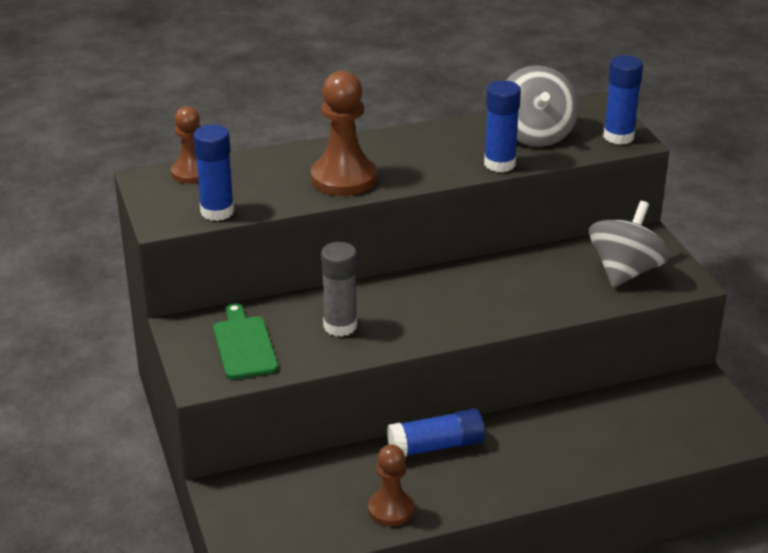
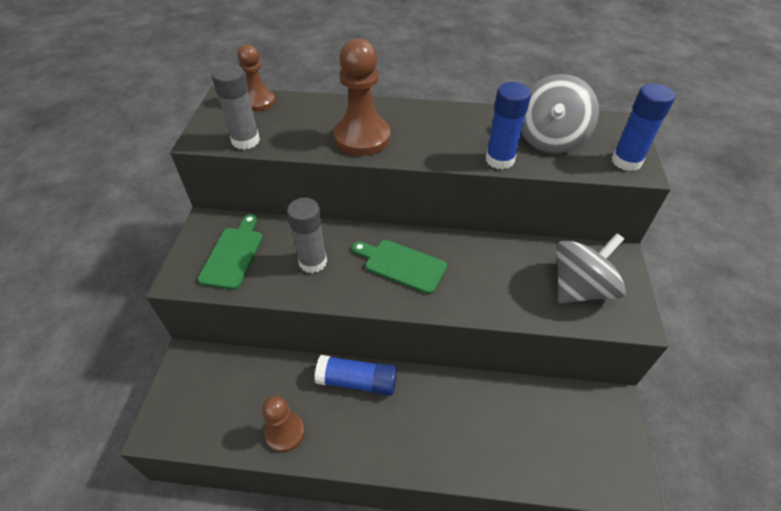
camera: 25 degrees right, 15 degrees up
blue glue stick [193,125,234,221] -> grey glue stick [211,64,260,150]
none -> green cutting board [352,240,447,294]

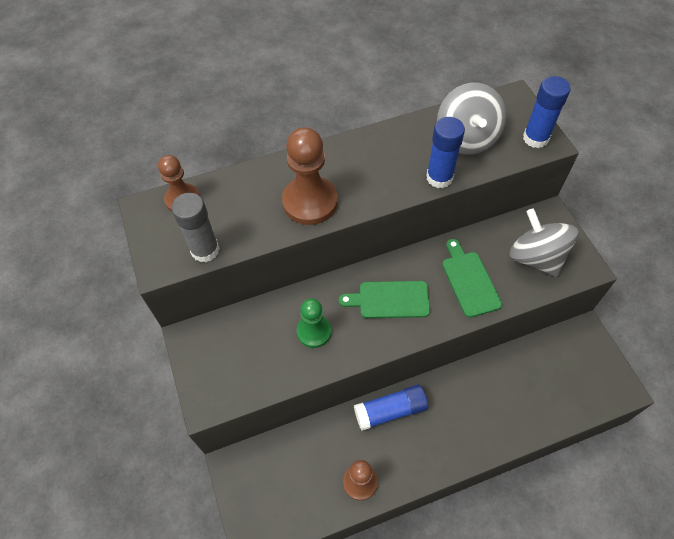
camera: 25 degrees left, 10 degrees up
green cutting board [198,214,263,290] -> green cutting board moved to [442,239,502,318]
grey glue stick [287,198,327,273] -> green pawn [297,298,331,348]
grey spinning top [556,233,626,304] -> grey spinning top turned 60 degrees counterclockwise [509,208,579,277]

